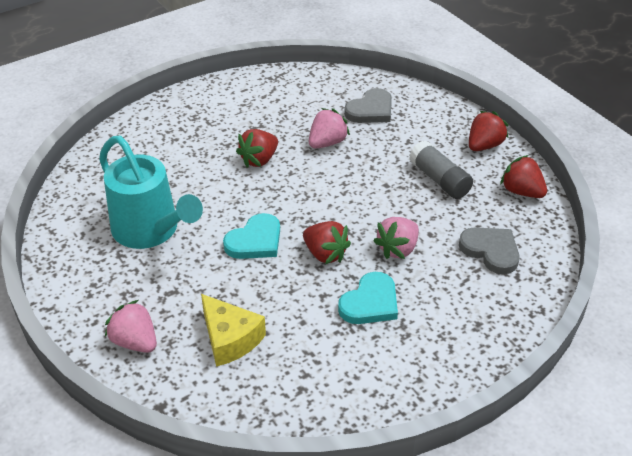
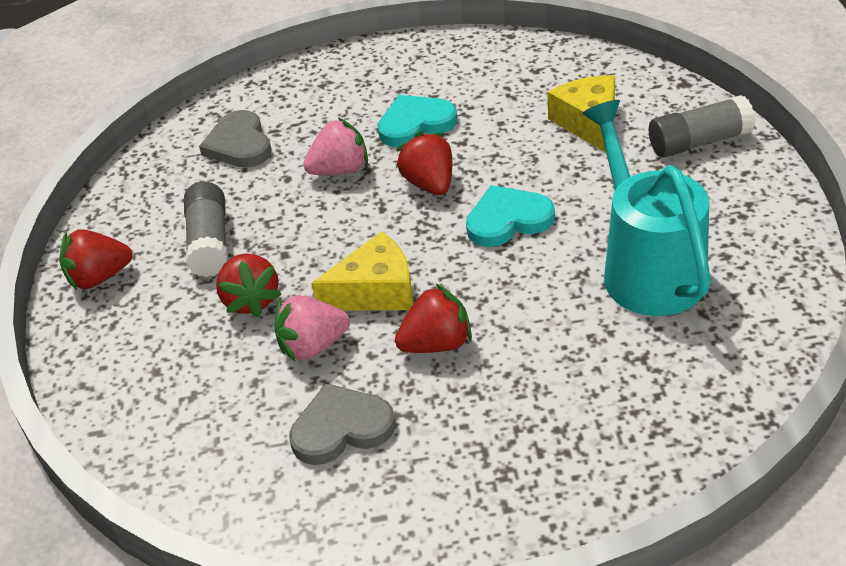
camera: 150 degrees left, 0 degrees up
pink strawberry [105,300,157,353] -> grey glue stick [649,95,755,157]
grey heart [344,88,392,123] -> grey heart moved to [289,383,396,465]
red strawberry [500,155,547,198] -> red strawberry moved to [216,254,282,317]
none -> yellow cheese [311,231,413,311]

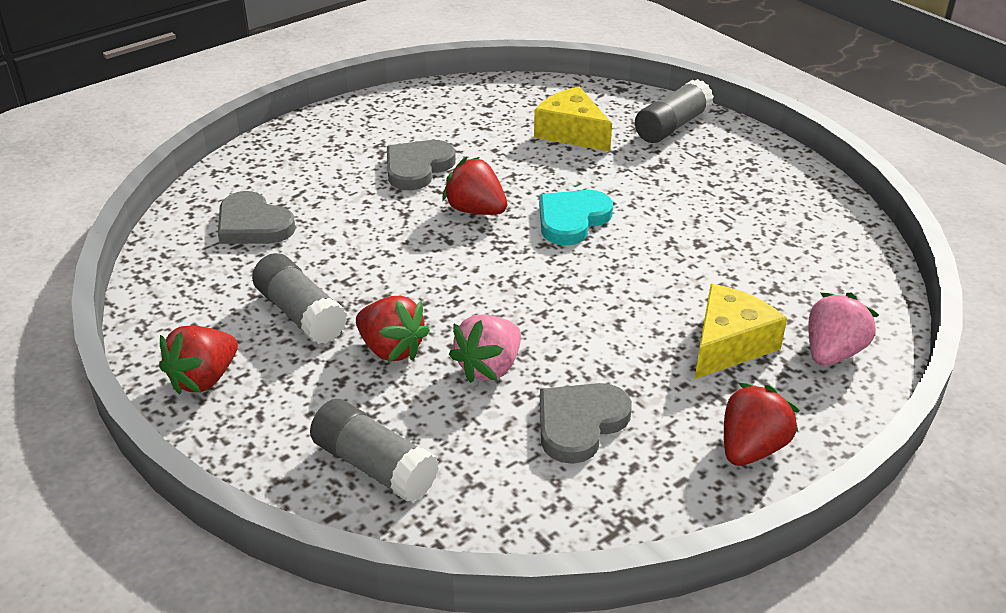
camera: 35 degrees left, 5 degrees down
pink strawberry [303,118,368,175] -> pink strawberry moved to [808,293,879,366]
yellow cheese [311,231,413,311] -> yellow cheese moved to [695,284,787,379]
turquoise heart [378,95,457,147] -> grey heart [387,140,456,190]
red strawberry [395,284,472,353] -> red strawberry moved to [724,383,800,466]
turquoise watering can [582,100,711,316] -> none
none -> grey glue stick [310,399,439,502]

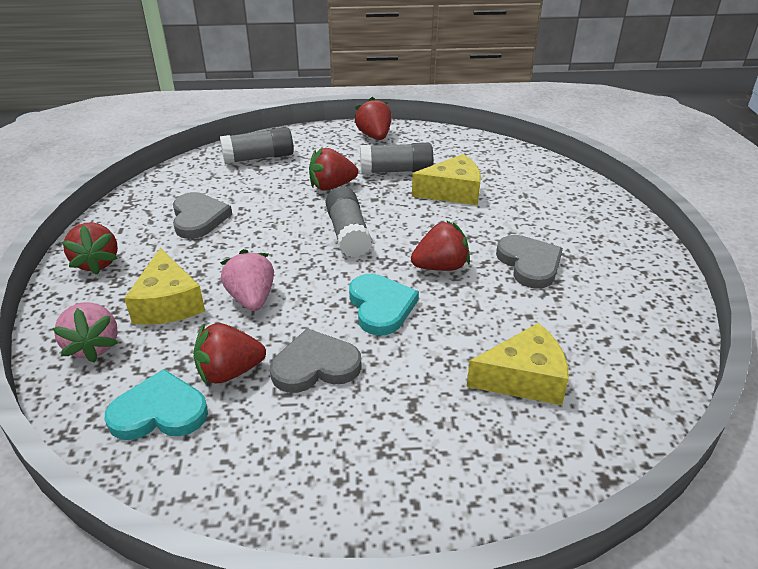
camera: 125 degrees right, 0 degrees up
grey heart [218,191,296,244] -> grey heart moved to [270,328,362,393]
pink strawberry [449,314,521,383] -> pink strawberry moved to [220,249,274,311]
grey glue stick [635,79,714,143] -> grey glue stick moved to [326,187,372,257]
none -> turquoise heart [105,369,208,440]
none -> red strawberry [193,323,266,385]
none -> yellow cheese [412,154,481,205]

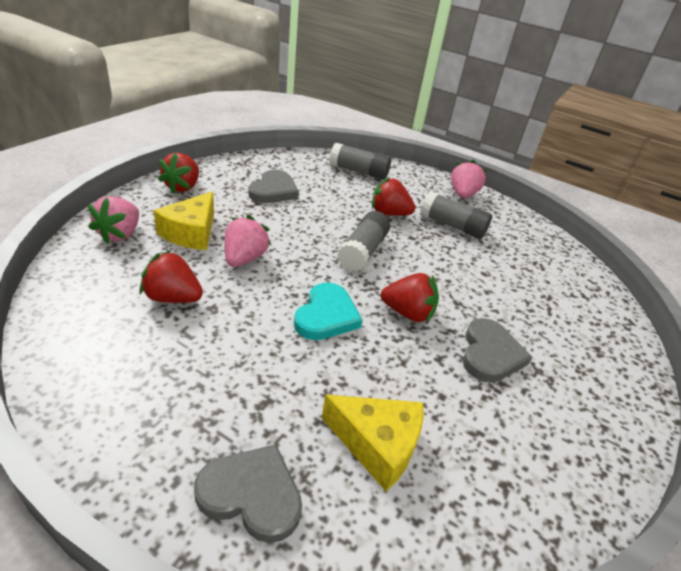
camera: 30 degrees right, 0 degrees up
turquoise heart [105,369,208,440] -> none
grey heart [270,328,362,393] -> grey heart moved to [194,444,302,543]
red strawberry [354,97,392,140] -> pink strawberry [451,160,487,198]
yellow cheese [412,154,481,205] -> none

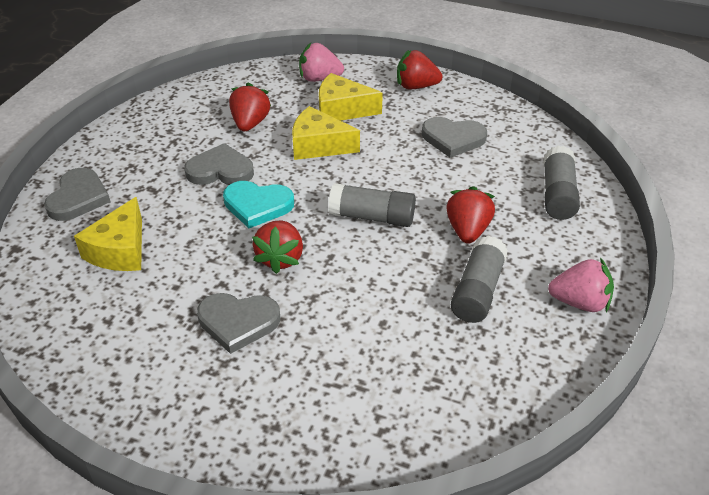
camera: 85 degrees right, 5 degrees up
pink strawberry [224,215,271,267] -> yellow cheese [292,106,360,160]
none -> grey heart [185,143,254,185]

